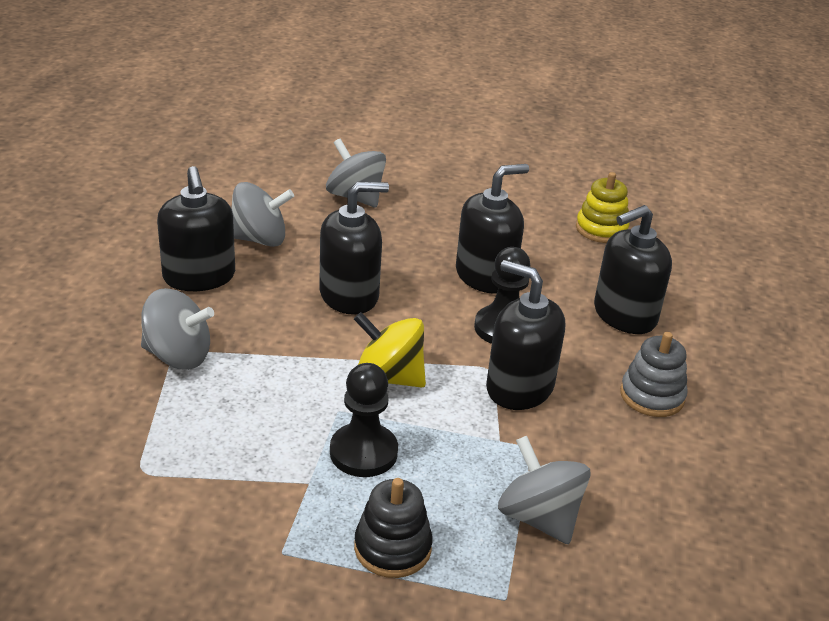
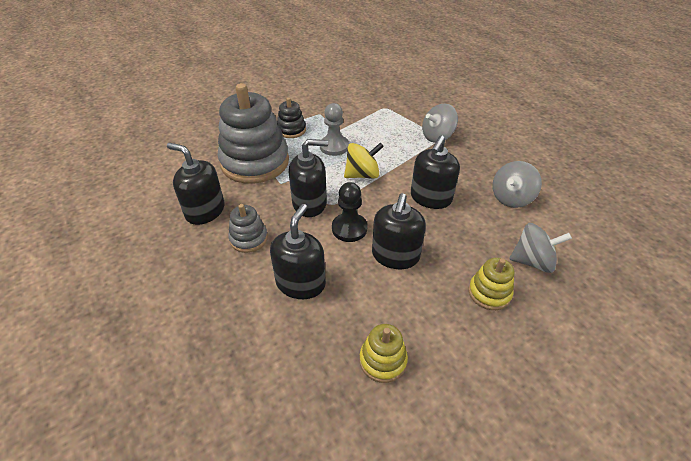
camera: 140 degrees right, 10 degrees up
black soap dispenser [157,166,235,291] -> black soap dispenser moved to [167,143,225,225]
black pawn [330,363,398,477] -> grey pawn [320,103,349,156]
grey spinning top [498,436,591,544] -> grey stacking toy [218,83,289,184]
none -> yellow stacking toy [468,258,514,310]

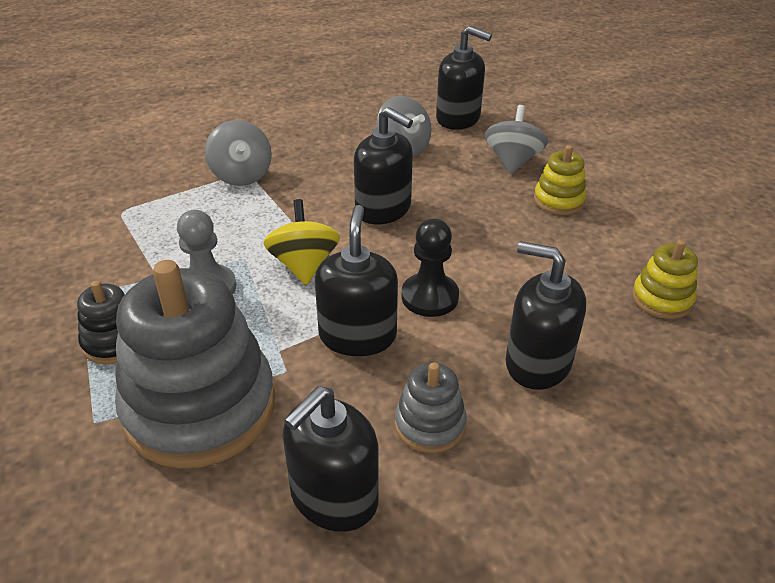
camera: 80 degrees left, 5 degrees down
black soap dispenser [372,193,426,269] -> black soap dispenser moved to [436,26,492,130]

